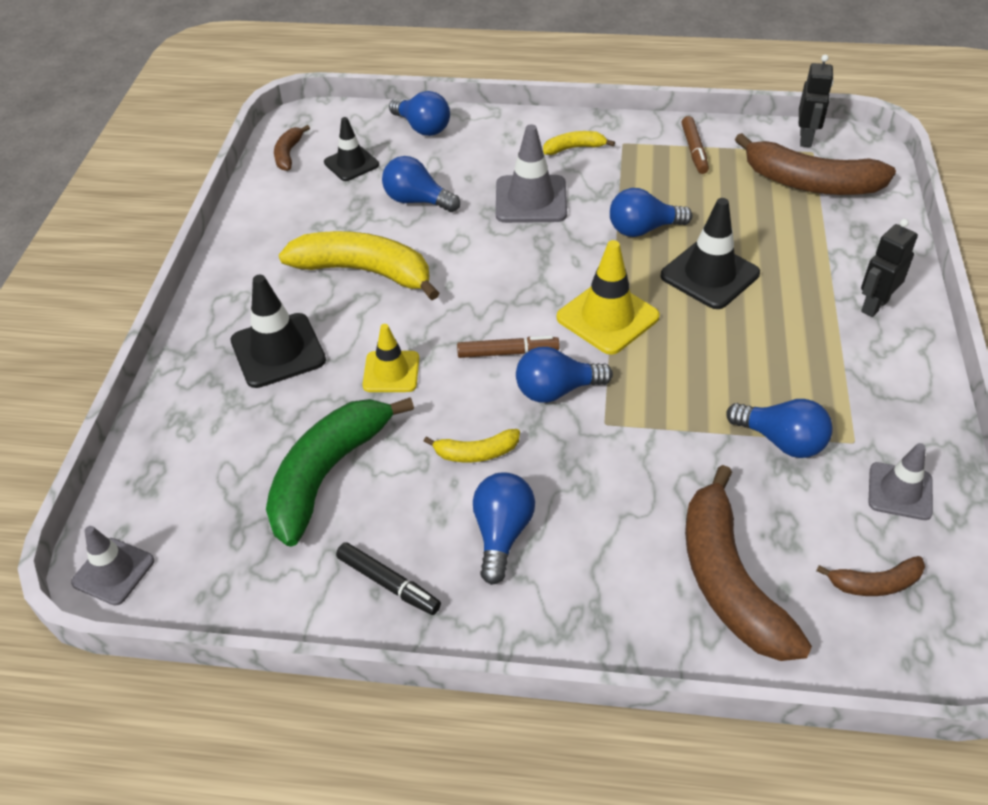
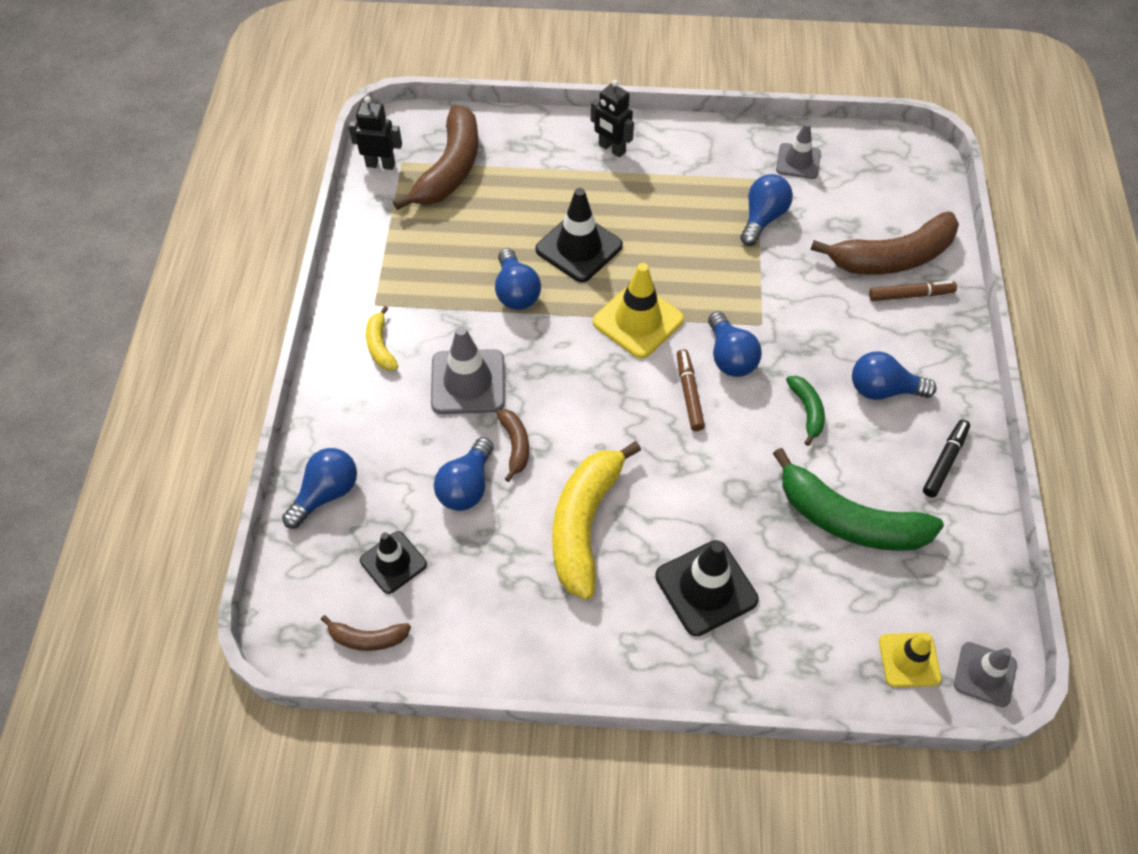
camera: 95 degrees left, 10 degrees up
yellow traffic cone [363,324,419,392] -> yellow traffic cone moved to [879,633,941,687]
yellow banana [423,429,520,462] -> green banana [786,376,825,446]
brown marker [682,116,709,174] -> brown marker moved to [869,281,957,301]
brown banana [816,556,925,596] -> brown banana moved to [496,409,529,482]

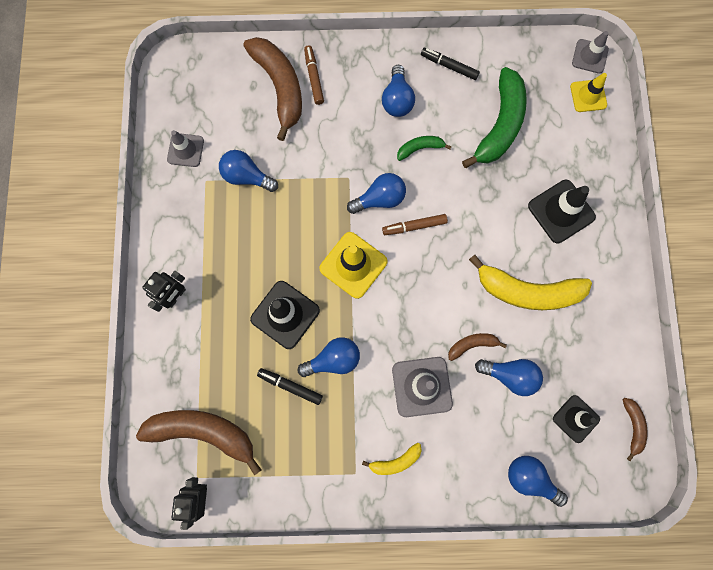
camera: 95 degrees left, 20 degrees up
none -> black marker [257,368,323,405]

